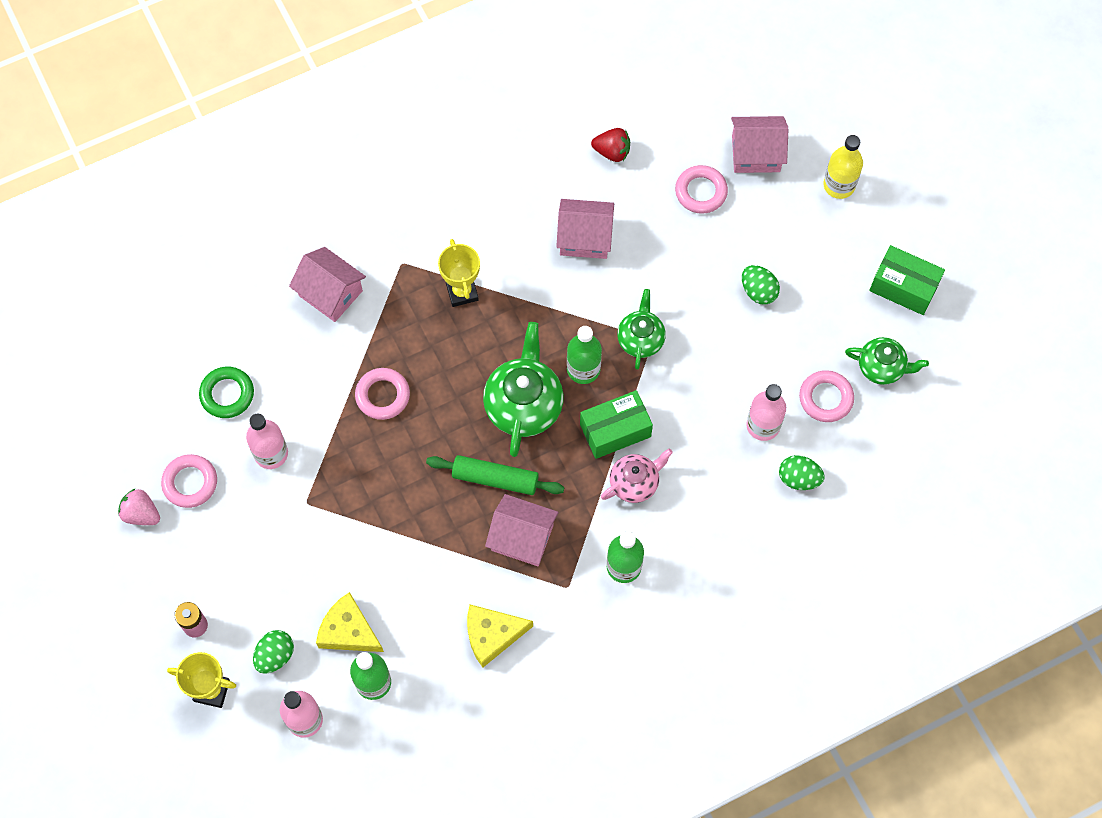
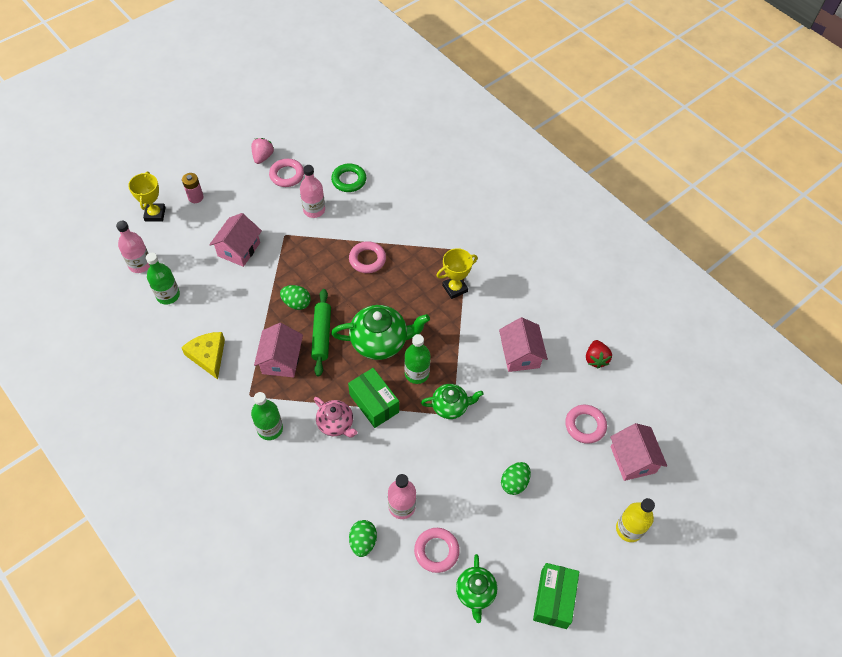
camera: 75 degrees right, 10 degrees down
green egg [253,630,294,674] -> green egg moved to [280,285,311,310]
pink house [289,247,366,322] -> pink house moved to [209,213,262,267]
yellow cheese [316,592,384,652] -> none

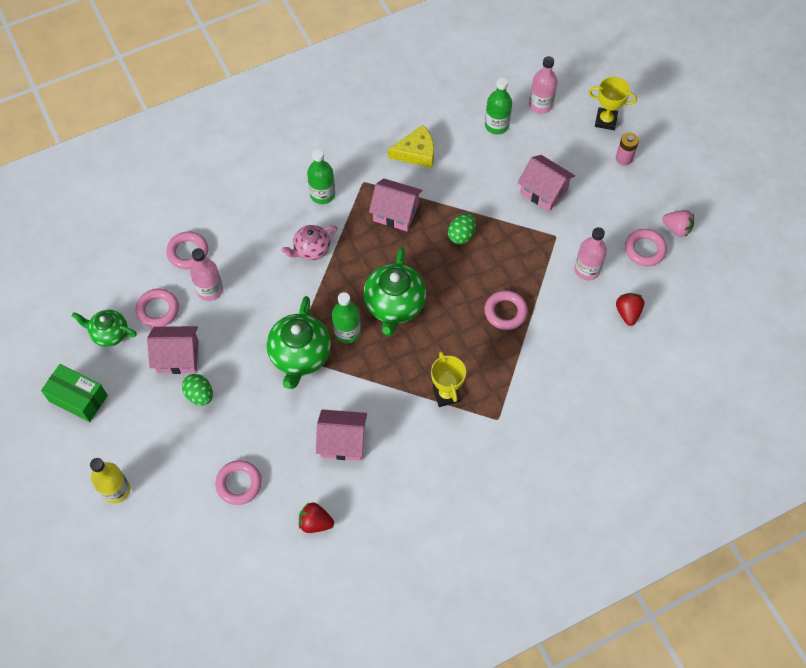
camera: 105 degrees right, 5 degrees up
green rolling pin [311,289,331,377] -> none
green ring [331,164,366,192] -> red strawberry [616,293,644,326]
green box [348,368,399,428] -> none
green egg [349,520,377,557] -> pink ring [166,231,208,269]
green teapot [421,384,483,419] -> green teapot [266,296,331,389], size x1.64
pink house [610,423,667,481] -> pink house moved to [147,326,199,374]

